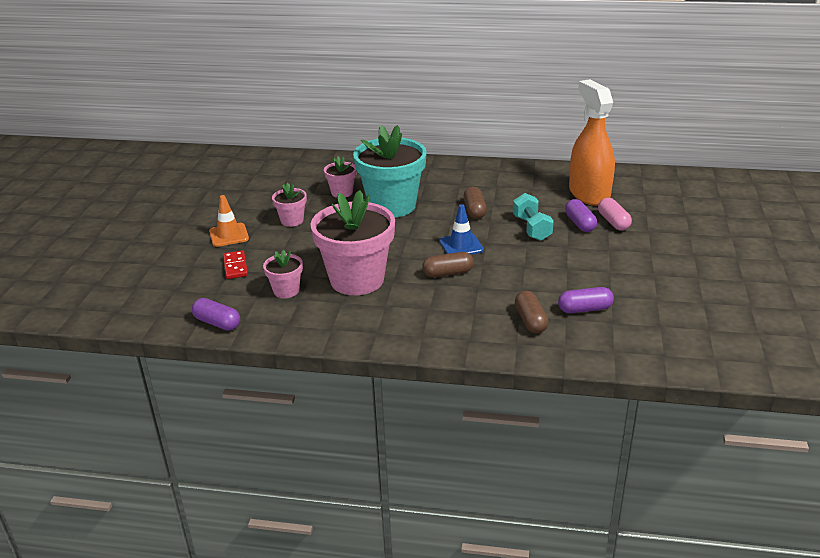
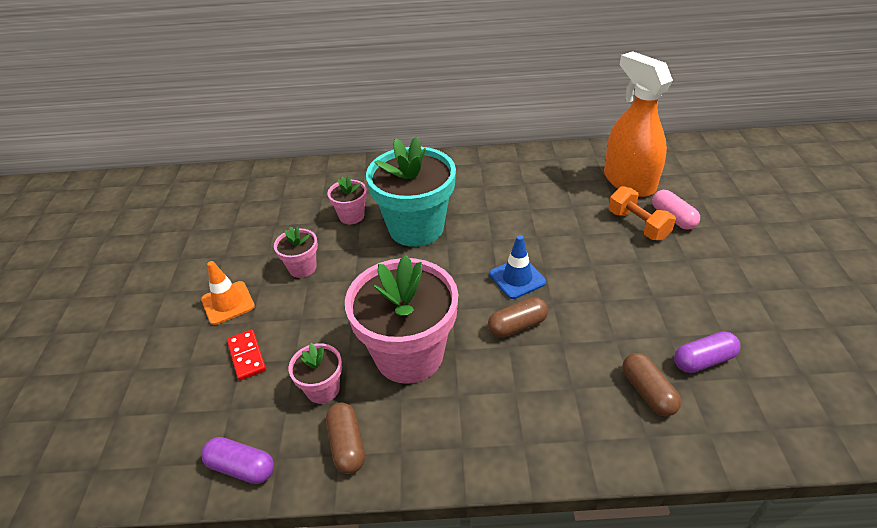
camera: 10 degrees left, 10 degrees up
brown capsule [464,187,487,219] -> brown capsule moved to [326,403,365,474]
turquoise dumbbell [513,193,554,241] -> none
purple capsule [565,199,597,232] -> orange dumbbell [609,186,676,240]

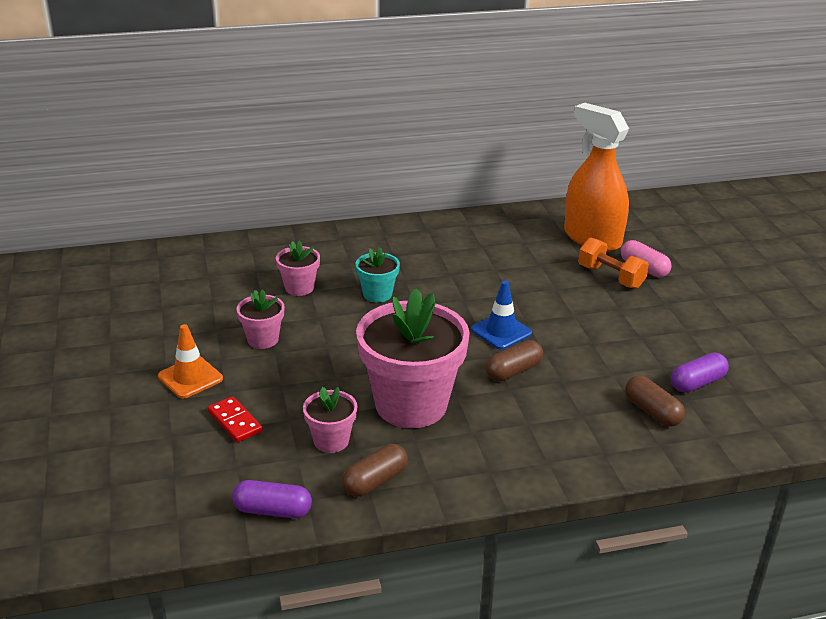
camera: 15 degrees left, 10 degrees down
brown capsule [326,403,365,474] -> brown capsule turned 75 degrees clockwise [342,444,408,497]
turquoise flower pot [366,137,456,247] -> turquoise flower pot [355,247,400,303], size x0.47

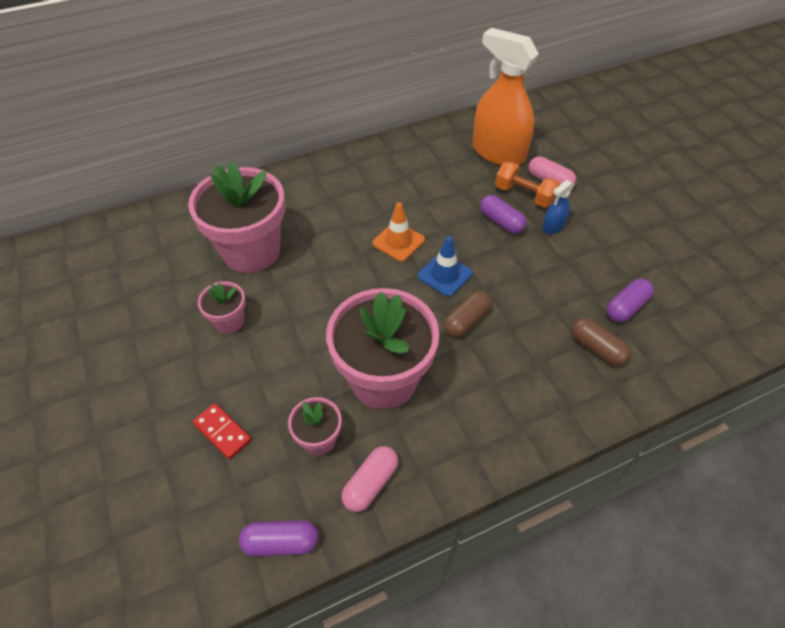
camera: 10 degrees left, 20 degrees up
orange traffic cone [158,324,223,399] -> orange traffic cone moved to [372,202,425,262]
pink flower pot [276,240,320,296] -> pink flower pot [188,161,285,273], size x2.13
brown capsule [342,444,408,497] -> pink capsule [341,446,398,512]
turquoise flower pot [355,247,400,303] -> none
none -> purple capsule [480,195,527,234]
none -> blue spray bottle [542,180,574,234]

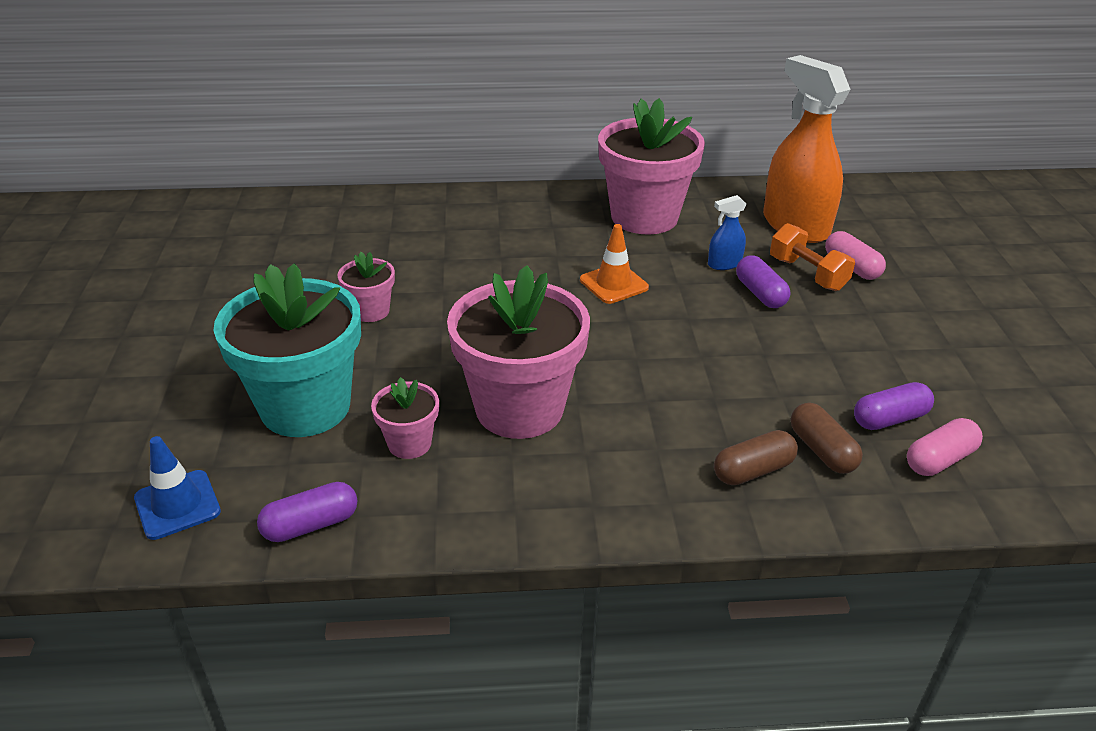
camera: 20 degrees right, 15 degrees down
pink flower pot [188,161,285,273] -> pink flower pot moved to [598,98,705,235]
red domino [193,403,251,459] -> turquoise flower pot [213,263,361,437]
purple capsule [239,520,319,557] -> purple capsule turned 45 degrees counterclockwise [257,482,358,542]
pink capsule [341,446,398,512] -> pink capsule moved to [907,418,983,476]
blue traffic cone [418,236,473,297] -> blue traffic cone moved to [134,436,221,540]
brown capsule [444,291,492,338] -> brown capsule moved to [714,430,798,485]
blue spray bottle [542,180,574,234] -> blue spray bottle moved to [708,195,746,270]

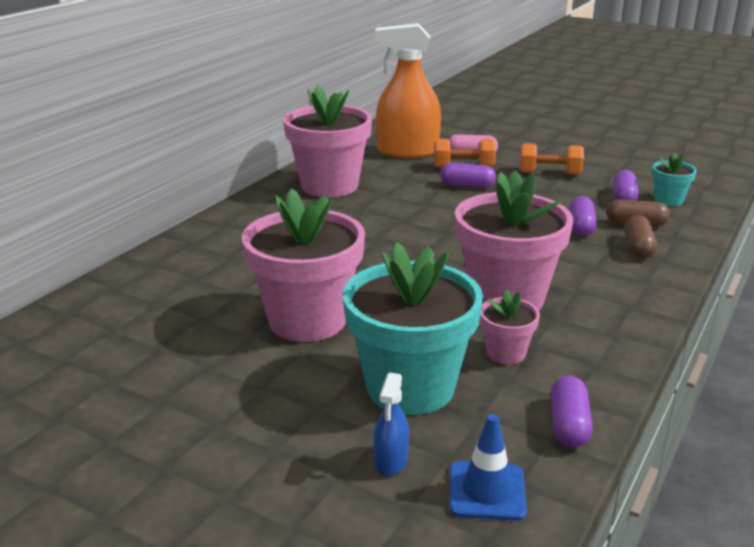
camera: 55 degrees left, 10 degrees down
pink flower pot [338,252,395,322] -> pink flower pot [242,188,365,342], size x2.13
orange traffic cone [580,224,649,304] -> none
blue spray bottle [708,195,746,270] -> blue spray bottle moved to [374,373,409,476]
pink capsule [907,418,983,476] -> turquoise flower pot [652,152,697,206]
none -> orange dumbbell [520,143,584,175]
none -> purple capsule [569,196,597,236]

